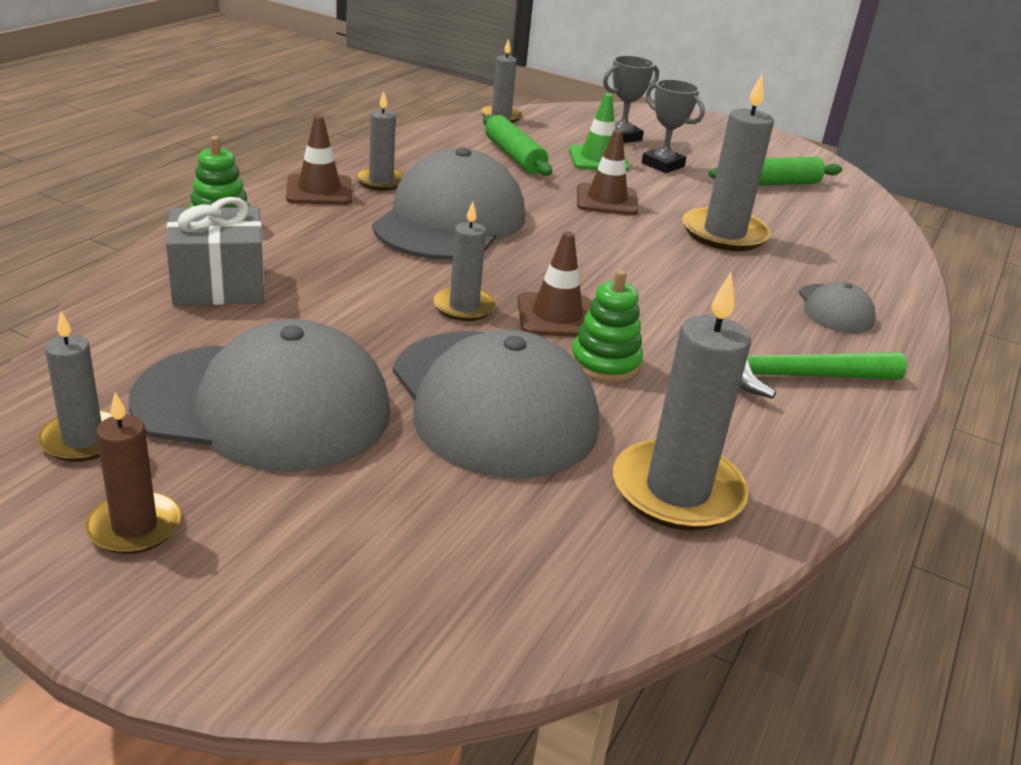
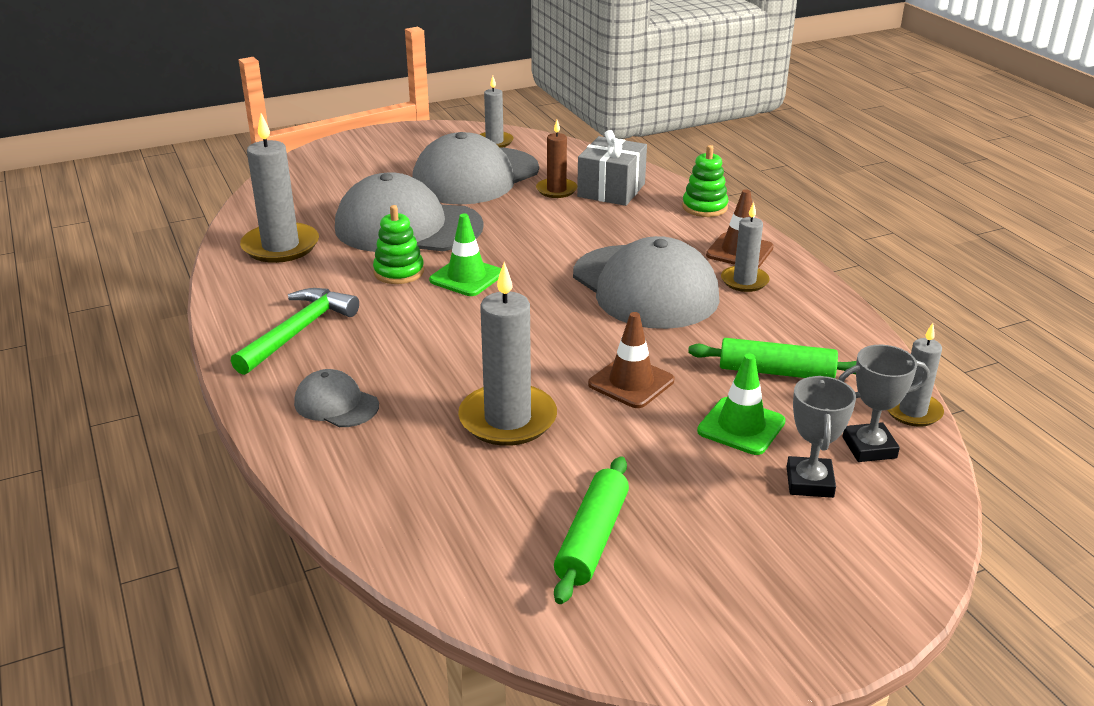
camera: 130 degrees right, 0 degrees up
brown candle [85,392,181,554] -> brown candle moved to [536,120,577,198]
grey candle [433,202,496,321] -> none
brown traffic cone [517,232,592,337] -> green traffic cone [429,213,501,296]
grey trophy [642,79,705,173] -> grey trophy moved to [838,345,929,462]

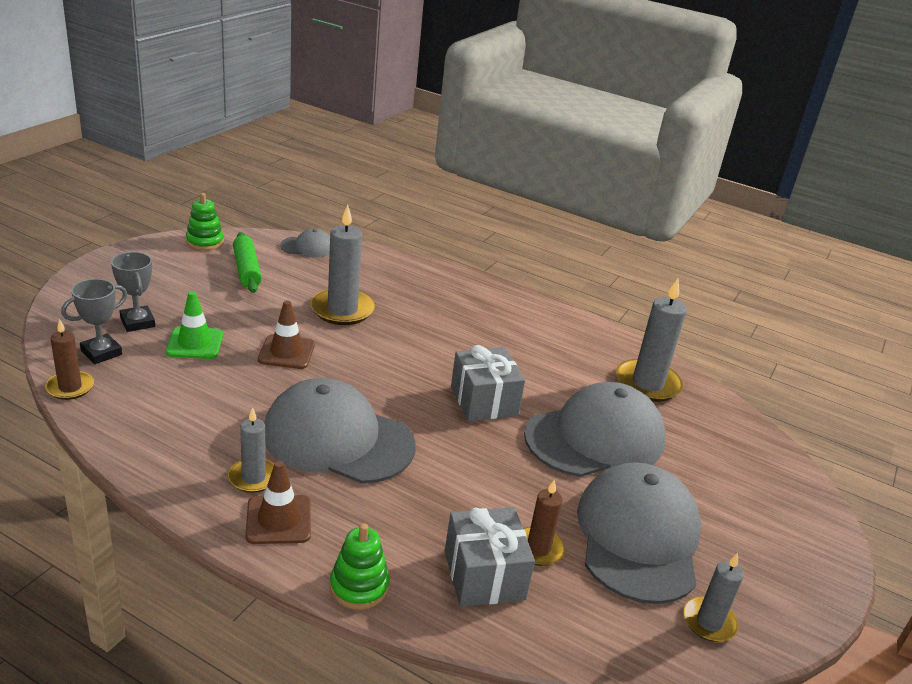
camera: 140 degrees right, 0 degrees up
green hammer [231,288,359,375] -> none
grey cap [294,369,379,427] -> grey cap moved to [280,229,330,257]
green stacking toy [373,205,424,284] -> green stacking toy moved to [186,193,224,250]
green traffic cone [429,213,501,296] -> grey gift [451,345,525,421]
green rolling pin [688,338,857,378] -> none
grey candle [887,323,944,427] -> brown candle [45,319,94,400]

